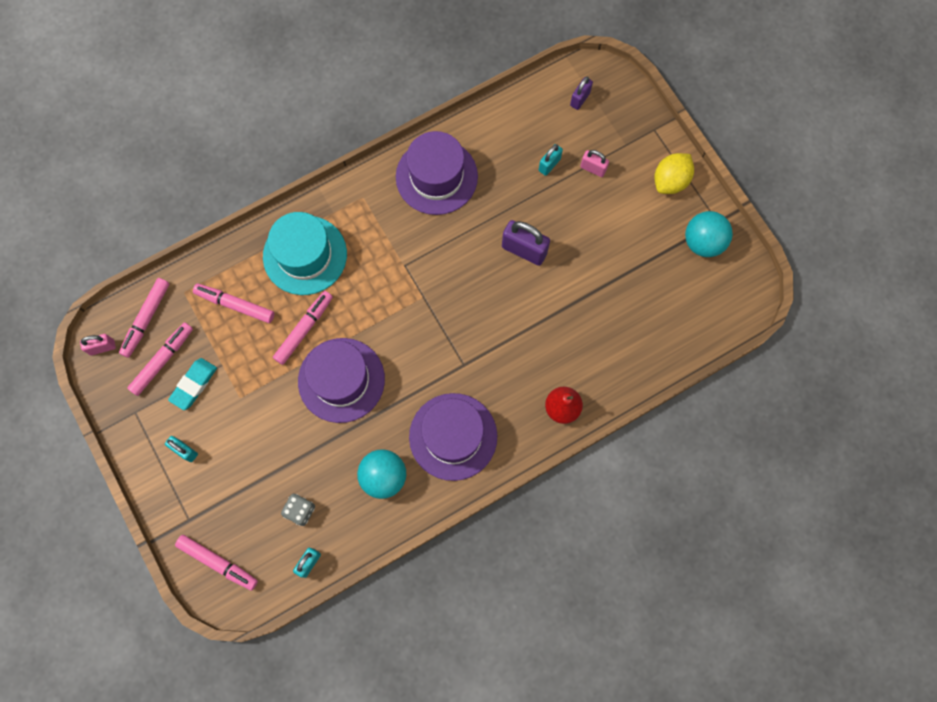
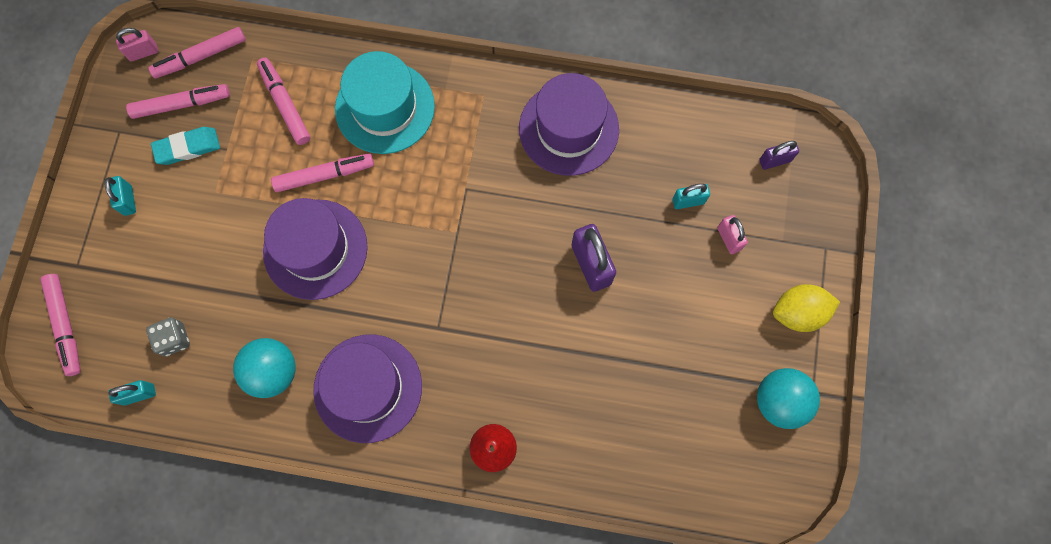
camera: 40 degrees right, 0 degrees up
pink padlock [80,334,116,355] -> pink padlock turned 45 degrees counterclockwise [116,28,158,62]

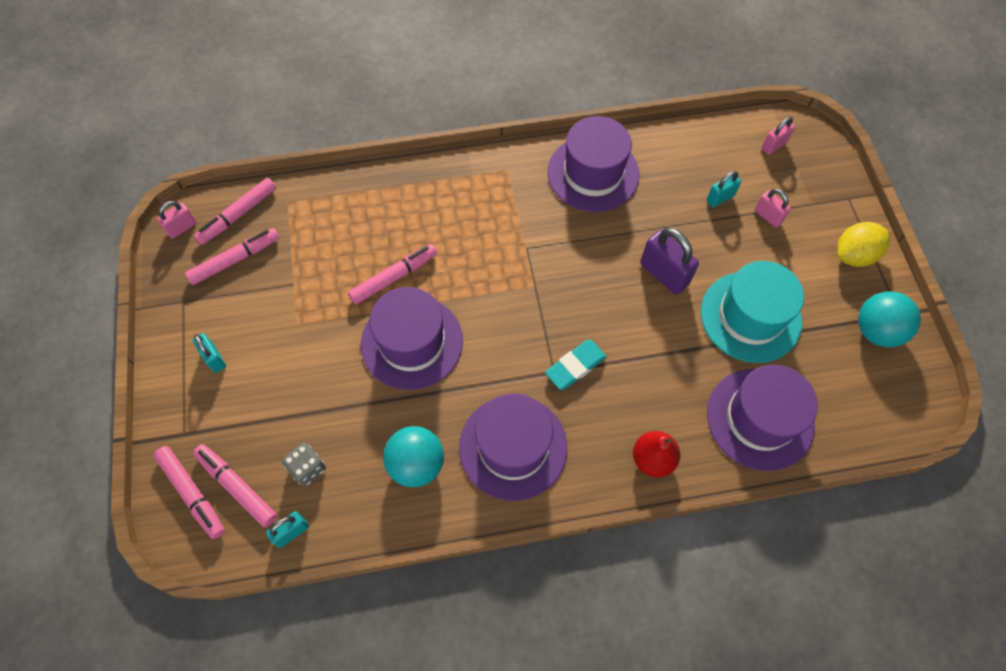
camera: 20 degrees left, 10 degrees down
turquoise eraser [151,127,220,165] -> turquoise eraser moved to [545,340,607,390]
pink marker [257,58,310,145] -> pink marker moved to [193,444,277,527]
turquoise hat [335,51,435,154] -> turquoise hat moved to [701,261,804,363]
purple padlock [759,141,799,170] -> pink padlock [761,117,795,155]
none -> purple hat [707,365,818,471]

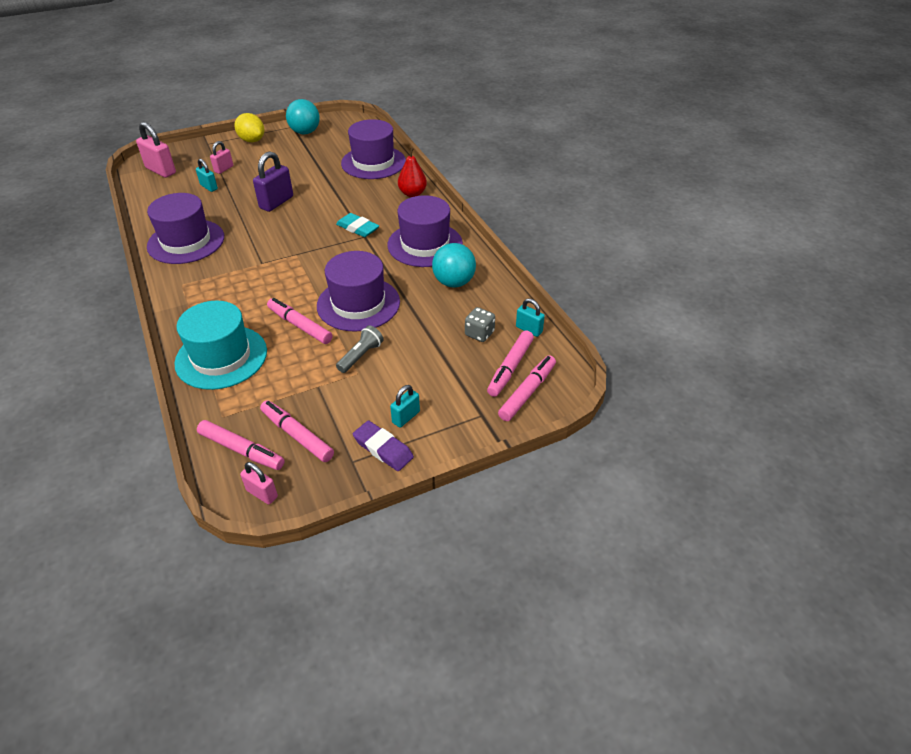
camera: 105 degrees left, 20 degrees down
turquoise hat [701,261,804,363] -> turquoise hat moved to [174,301,267,390]
pink padlock [761,117,795,155] -> pink padlock [136,122,176,178], size x1.71
none -> grey flashlight [336,325,384,373]
none -> purple eraser [353,420,414,471]

